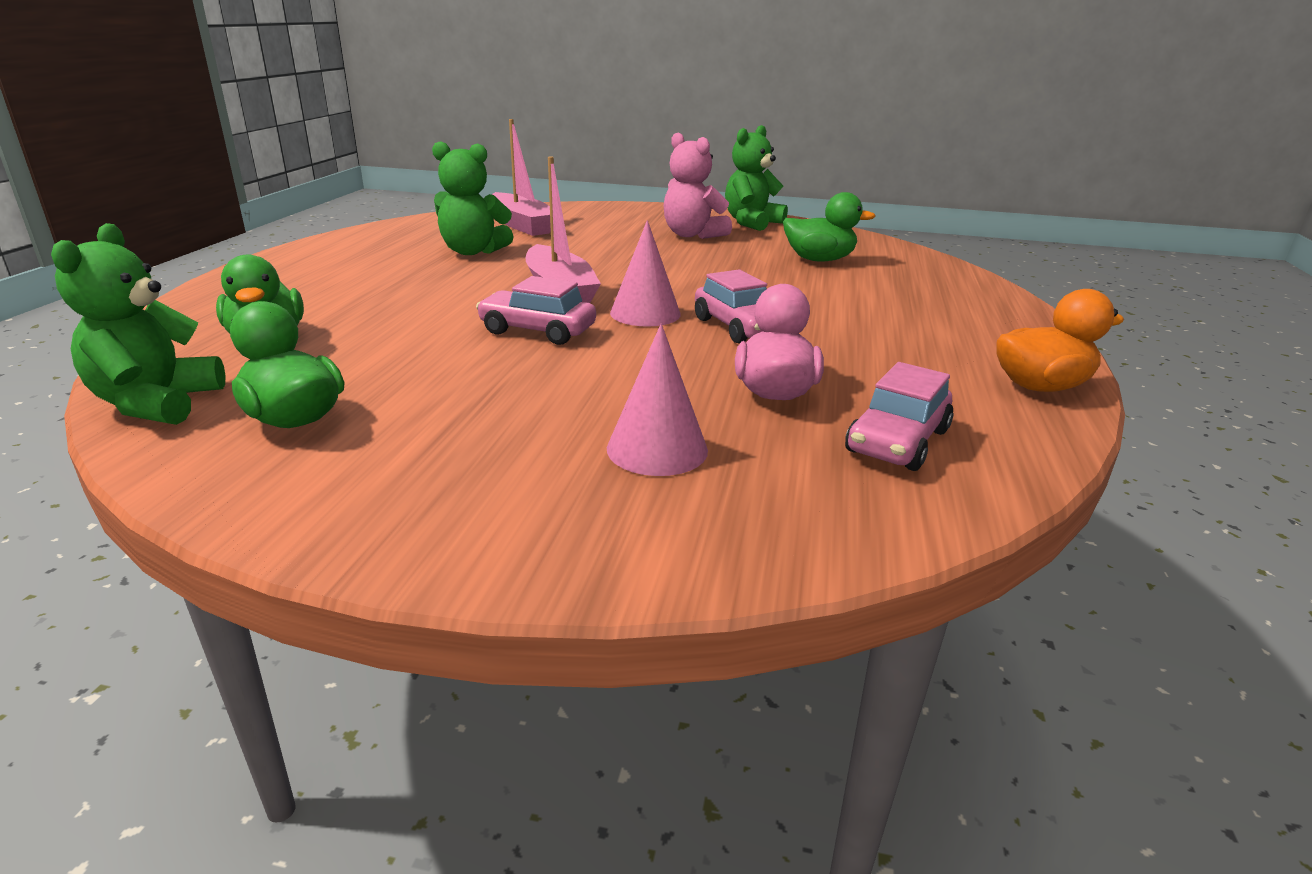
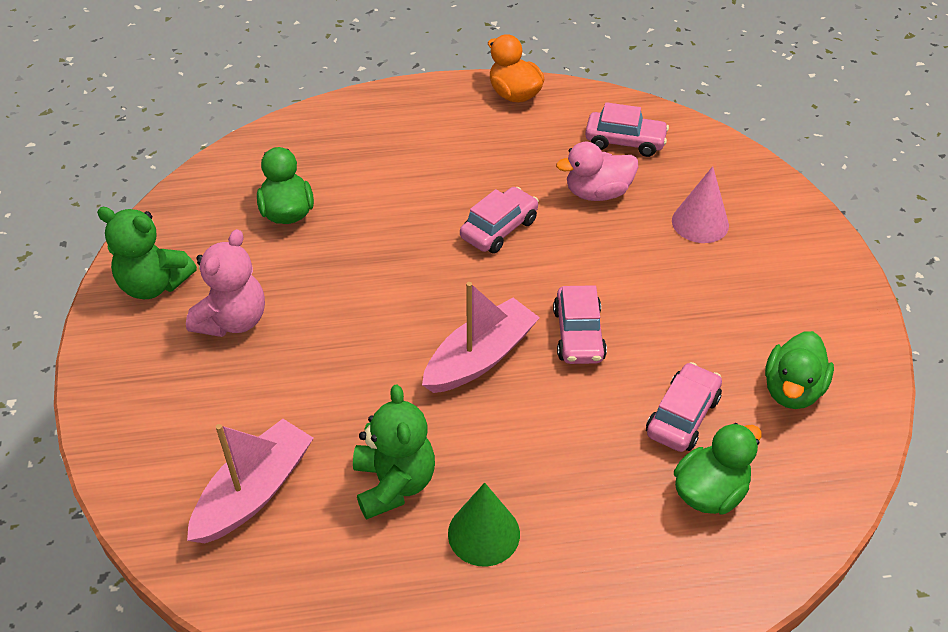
camera: 110 degrees left, 20 degrees up
green teddy bear [51,223,226,425] -> none
pink cone [610,220,681,327] -> none
none -> green cone [448,483,520,567]
none -> pink car [646,362,722,452]

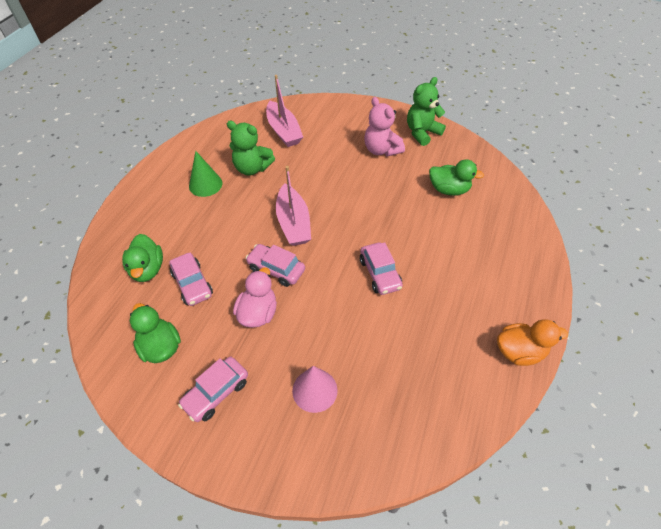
camera: 120 degrees right, 5 degrees up
pink duck [556,142,638,201] -> pink duck moved to [233,267,277,328]
pink car [585,102,669,157] -> pink car moved to [178,357,248,422]

